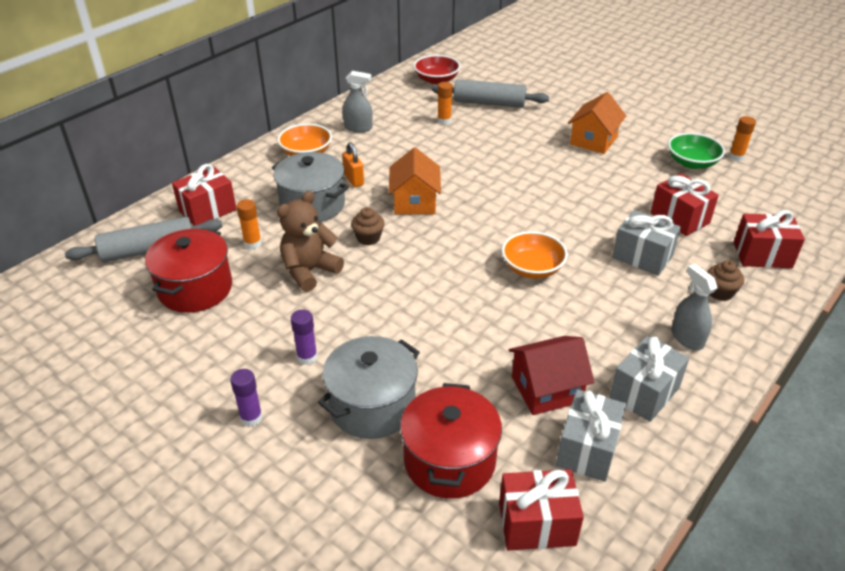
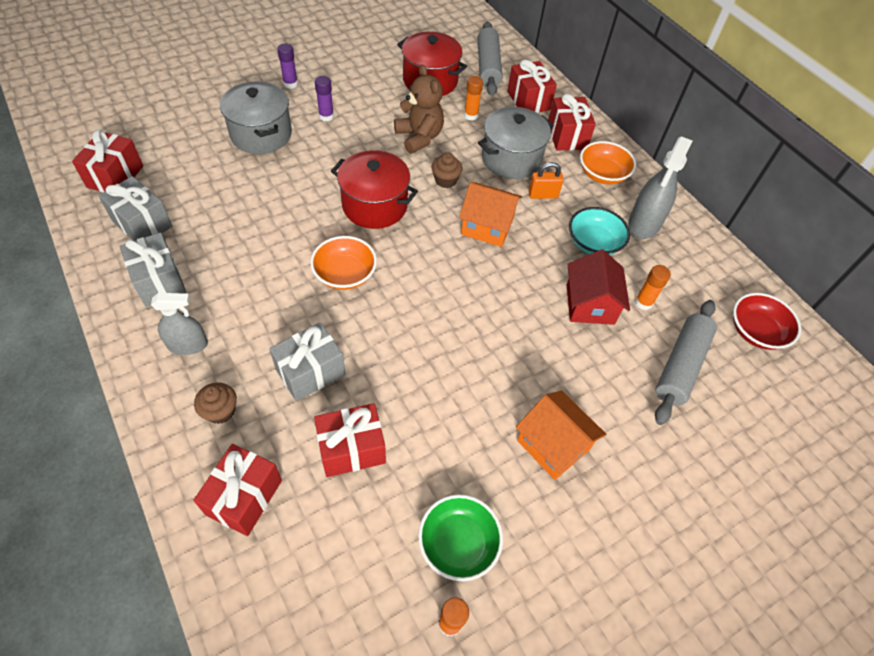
camera: 105 degrees right, 15 degrees up
grey spray bottle [343,71,373,132] -> grey spray bottle [628,136,692,239], size x1.51
red pot [400,383,502,499] -> red pot moved to [331,150,418,229]
red house [509,336,594,415] -> red house moved to [567,249,630,325]
none -> red gift [549,94,596,151]
none -> turquoise bowl [569,207,630,255]

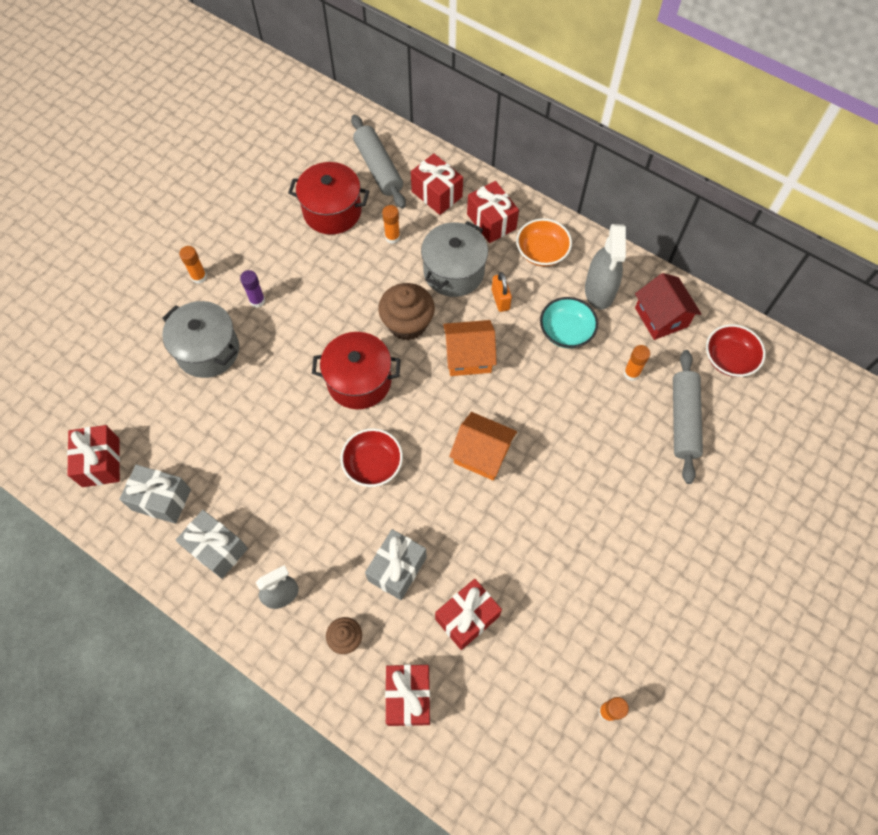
camera: 20 degrees left, 10 degrees up
purple glue stick [277,43,298,89] -> orange glue stick [179,246,207,284]
orange bowl [310,236,377,290] -> red bowl [340,428,403,487]
brown teddy bear [394,65,444,154] -> none
green bowl [418,494,503,581] -> none
brown cupcake [432,153,463,188] -> brown cupcake [378,283,435,341], size x1.80
orange house [516,390,606,480] -> orange house moved to [449,412,517,480]
orange padlock [529,162,564,199] -> orange padlock turned 75 degrees counterclockwise [492,272,512,312]
red house [567,249,630,325] -> red house moved to [635,273,701,340]

